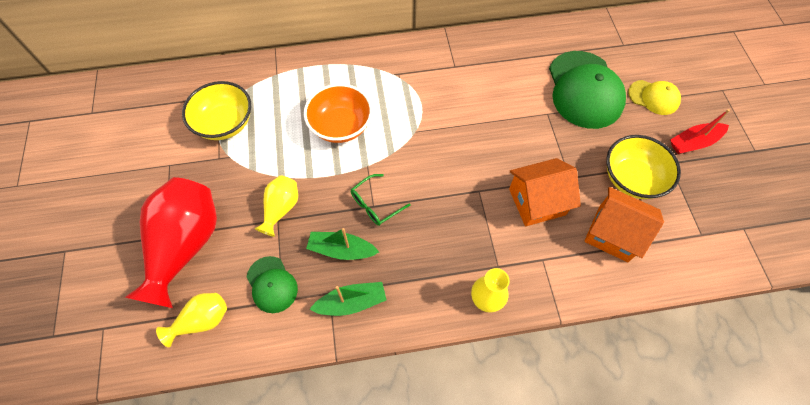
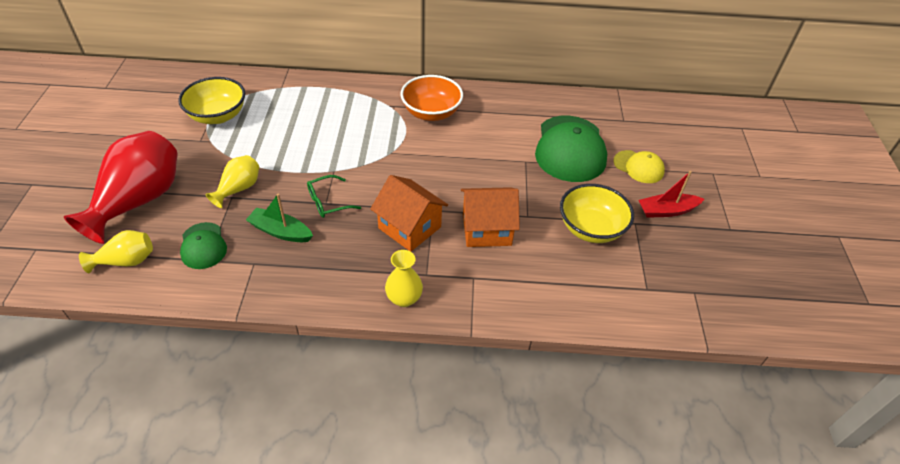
camera: 10 degrees right, 15 degrees down
orange bowl [304,84,372,143] -> orange bowl moved to [400,75,463,121]
green boat [309,282,386,316] -> none
orange house [584,187,664,262] -> orange house moved to [370,175,448,252]

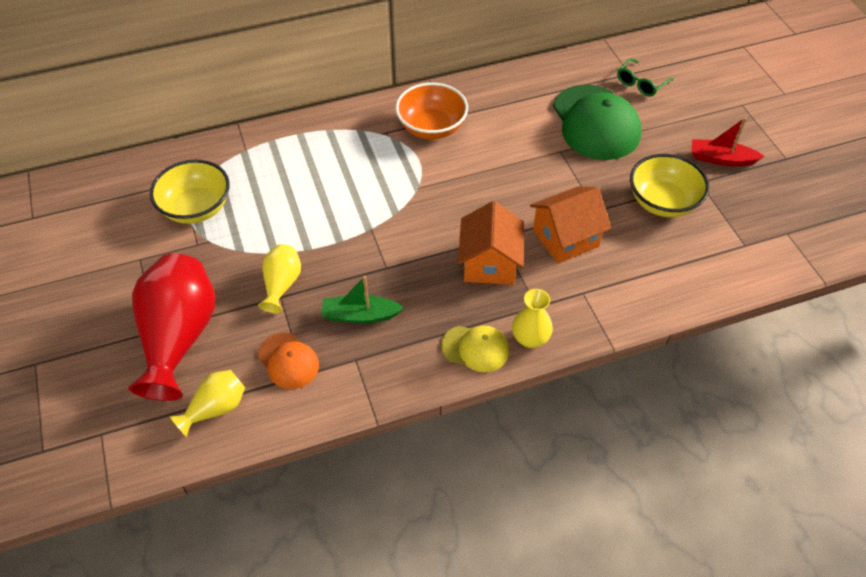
camera: 20 degrees left, 5 degrees up
green cap [180,222,227,269] -> orange cap [258,333,319,389]
green glasses [307,175,361,218] -> green glasses moved to [617,58,673,96]
orange house [370,175,448,252] -> orange house turned 75 degrees clockwise [458,201,524,285]
yellow cap [613,150,665,183] -> yellow cap moved to [441,325,509,372]
red boat [638,171,704,218] -> red boat turned 45 degrees clockwise [692,117,764,166]

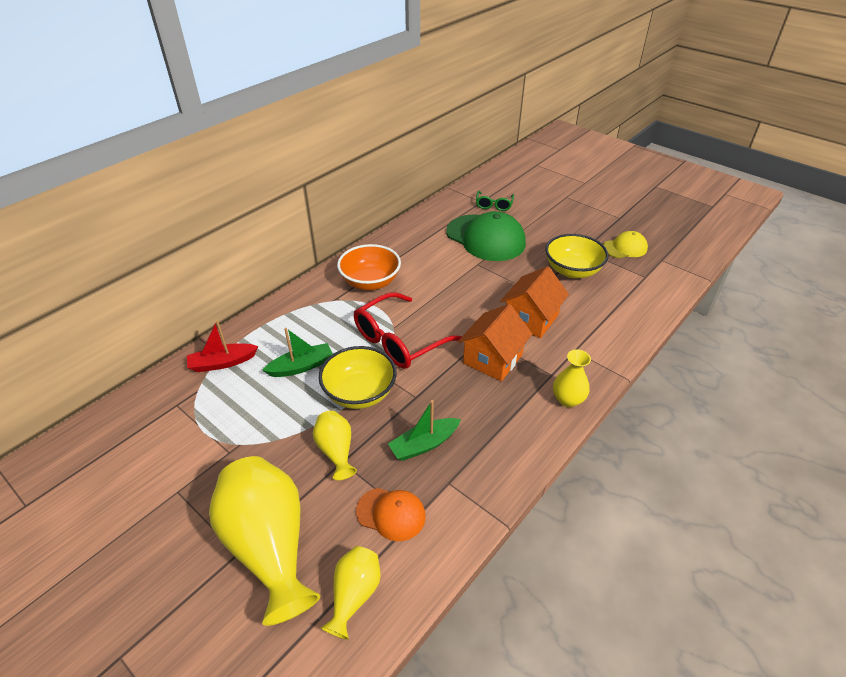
camera: 30 degrees left, 10 degrees down
red vase [129,254,215,401] -> yellow vase [209,456,321,626]
yellow bowl [150,160,230,224] -> yellow bowl moved to [319,346,397,409]
yellow cap [441,325,509,372] -> yellow cap moved to [603,231,648,258]
orange house [458,201,524,285] -> orange house turned 60 degrees clockwise [458,304,532,381]
red boat [692,117,764,166] -> red boat moved to [187,320,259,372]
none -> green boat [262,328,333,377]
none -> red glasses [354,292,462,369]

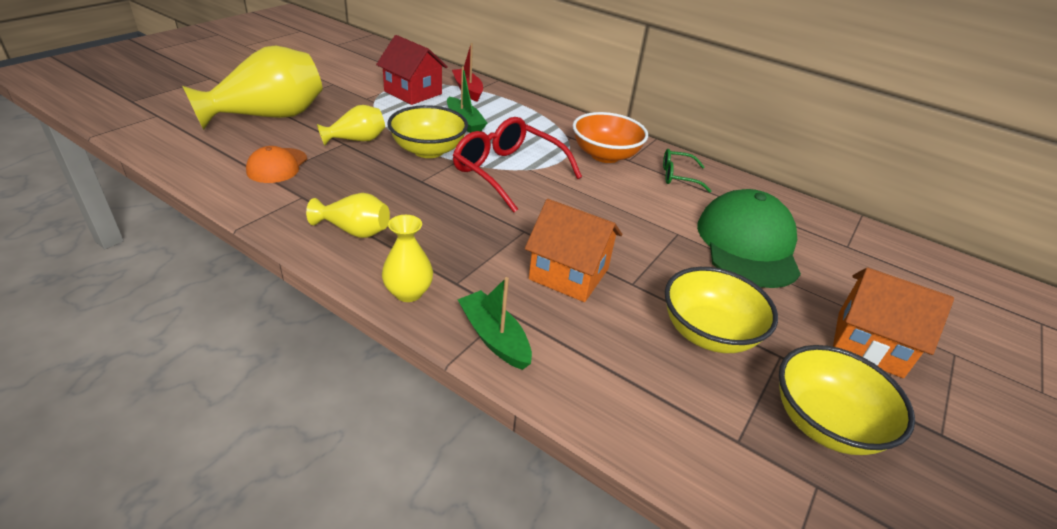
camera: 80 degrees right, 5 degrees down
yellow vase [321,546,381,640] -> yellow vase moved to [306,193,390,238]
green boat [388,400,461,461] -> green boat moved to [457,277,532,370]
green cap [446,211,526,261] -> green cap turned 150 degrees clockwise [697,189,801,288]
orange house [458,304,532,381] -> orange house moved to [833,267,954,378]
green glasses [476,191,514,211] -> green glasses moved to [663,149,711,193]
yellow cap [603,231,648,258] -> yellow bowl [779,345,915,455]
none -> red house [376,35,448,105]

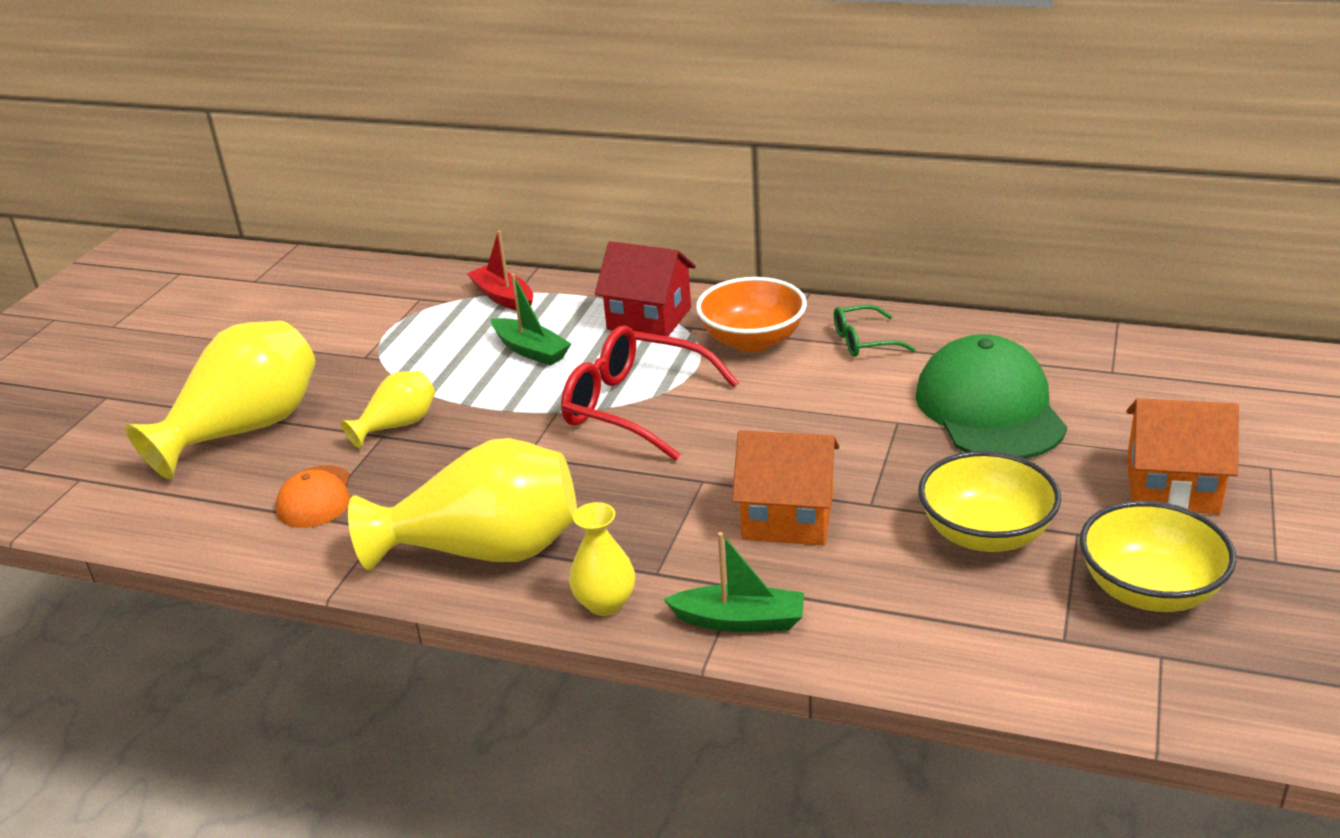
camera: 10 degrees left, 5 degrees down
yellow vase [306,193,390,238] -> yellow vase [348,438,577,571], size x1.97
red house [376,35,448,105] -> red house moved to [595,241,696,336]
yellow bowl [387,105,468,158] -> none
green boat [457,277,532,370] -> green boat turned 150 degrees clockwise [663,532,804,632]

